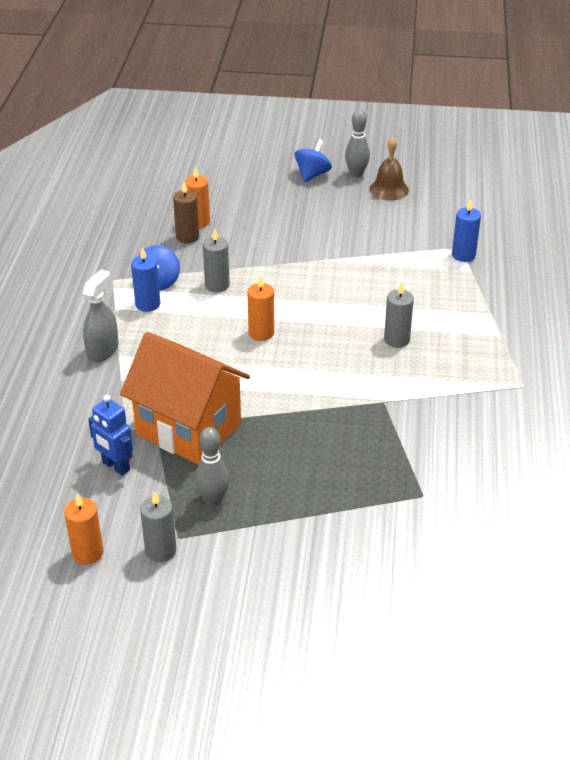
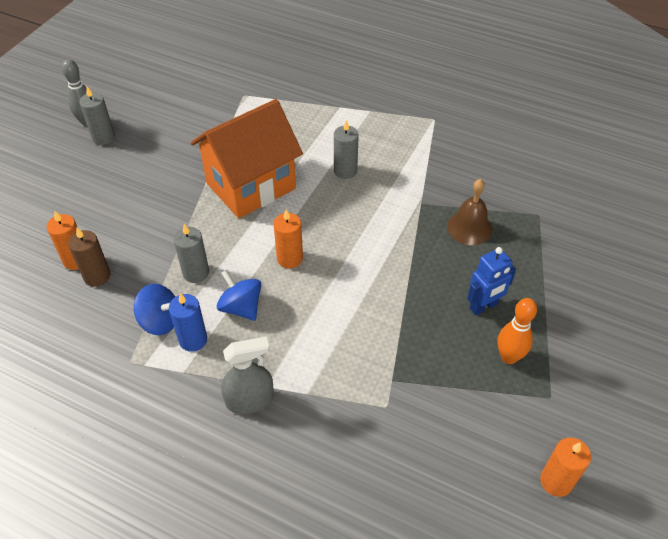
camera: 70 degrees left, 10 degrees up
grey spray bottle [83,270,119,362] -> grey spray bottle turned 120 degrees clockwise [221,337,274,414]
blue robot [88,395,133,476] -> blue robot moved to [467,247,516,315]
orange house [120,332,250,465] -> orange house moved to [191,99,303,218]
grey candle [140,491,177,562] -> grey candle moved to [79,87,115,145]
grey bowling pin [195,427,230,507] -> orange bowling pin [498,298,537,364]
blue spinning top [295,140,332,182] -> blue spinning top moved to [217,270,261,321]
brown bell [370,137,409,201] -> brown bell moved to [447,179,492,245]
blue candle [452,199,481,262] -> none

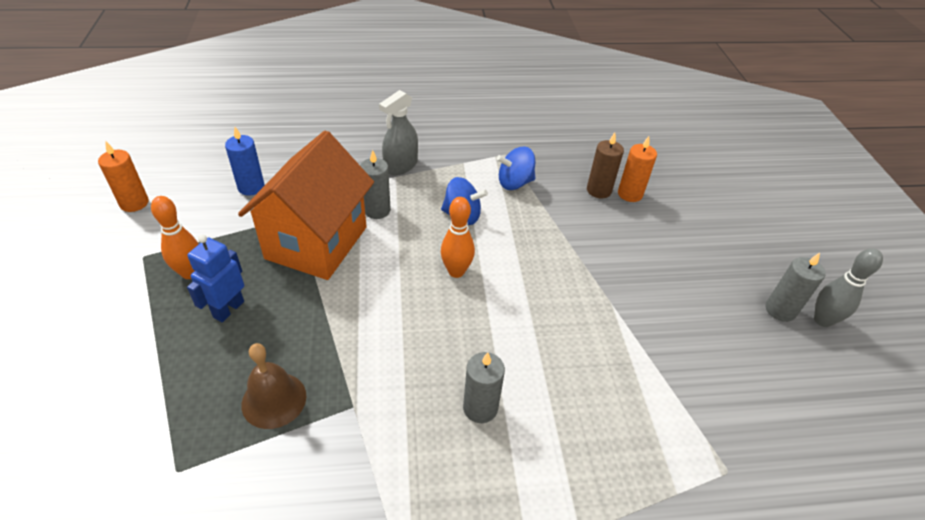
camera: 145 degrees right, 5 degrees down
blue candle [169,293,207,352] -> blue candle moved to [225,127,265,195]
grey candle [173,224,209,283] -> grey candle moved to [360,150,391,219]
orange house [191,99,303,218] -> orange house moved to [238,130,374,280]
orange candle [273,209,303,269] -> orange bowling pin [441,197,475,278]

